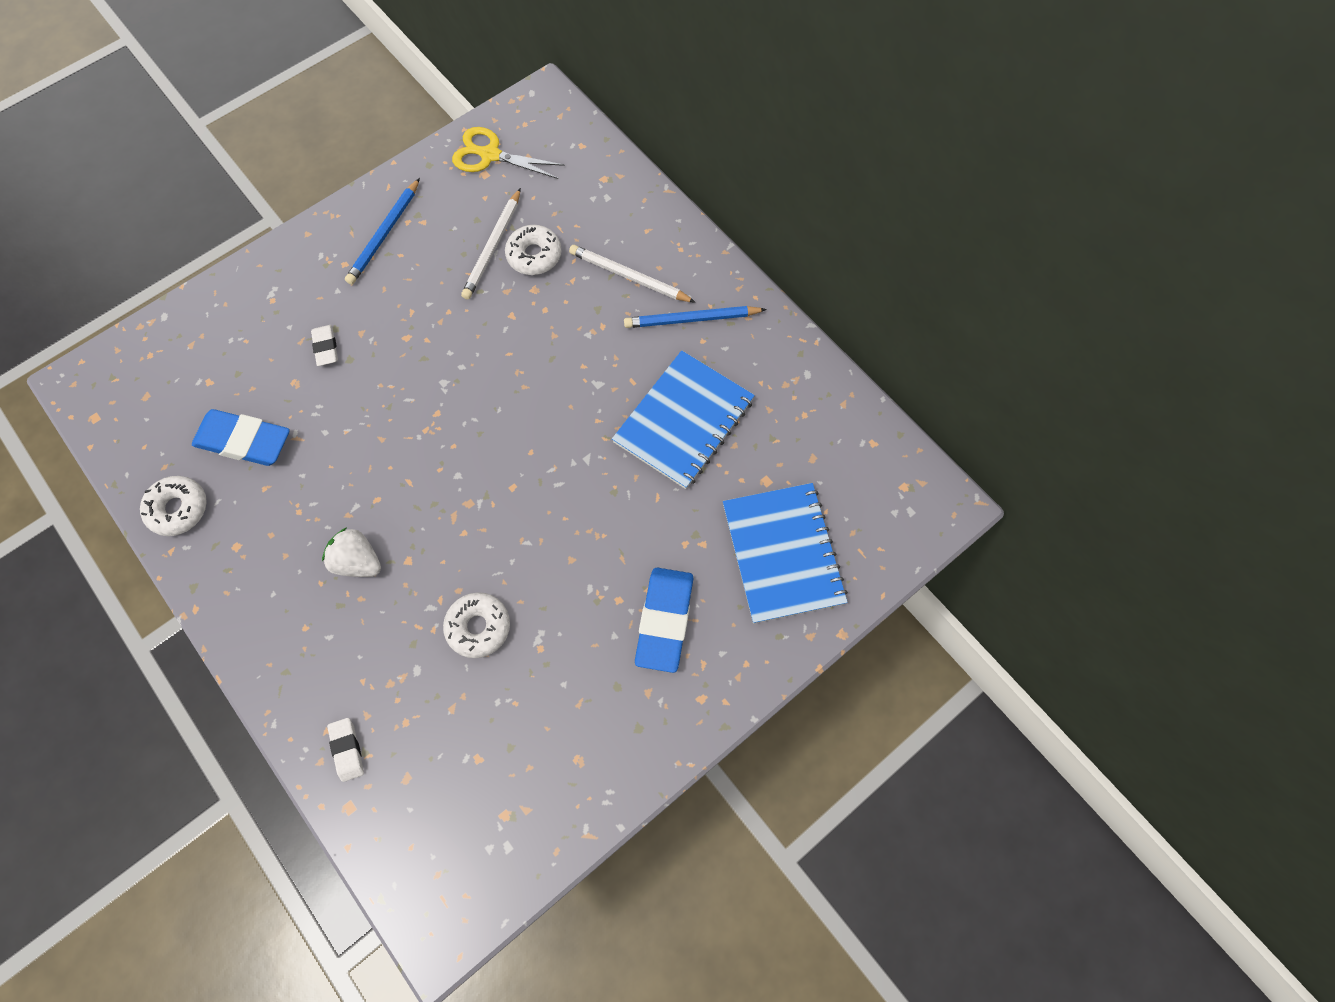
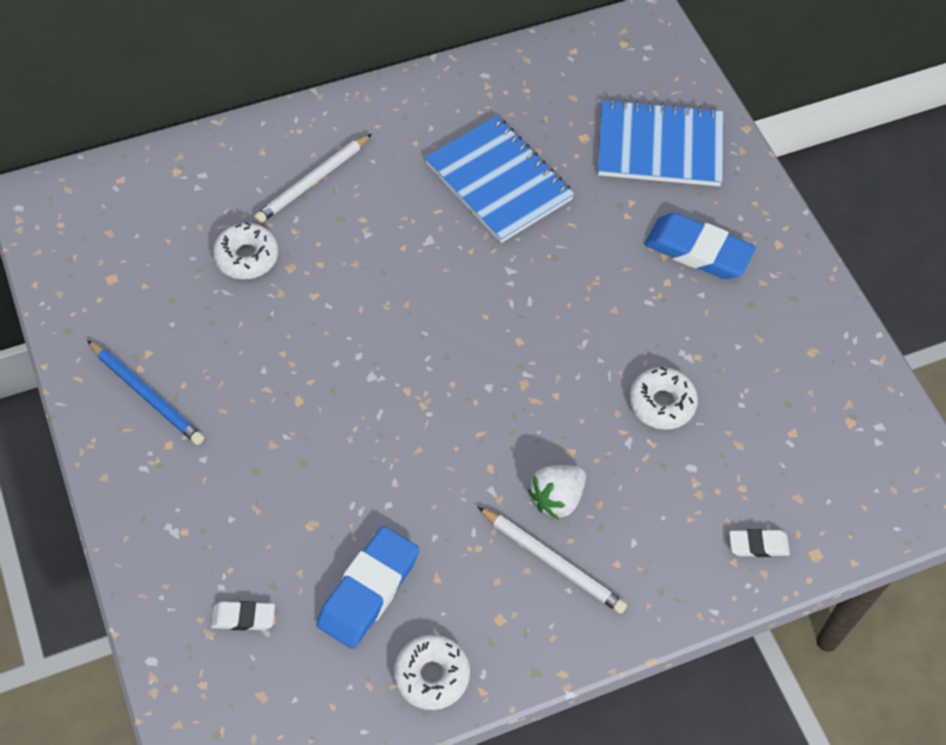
camera: 75 degrees left, 10 degrees down
white eraser [311,325,338,366] -> white eraser moved to [211,601,275,631]
yellow scissors [452,127,565,179] -> none
white pencil [461,188,521,300] -> white pencil moved to [478,507,627,614]
blue pencil [624,306,767,328] -> none

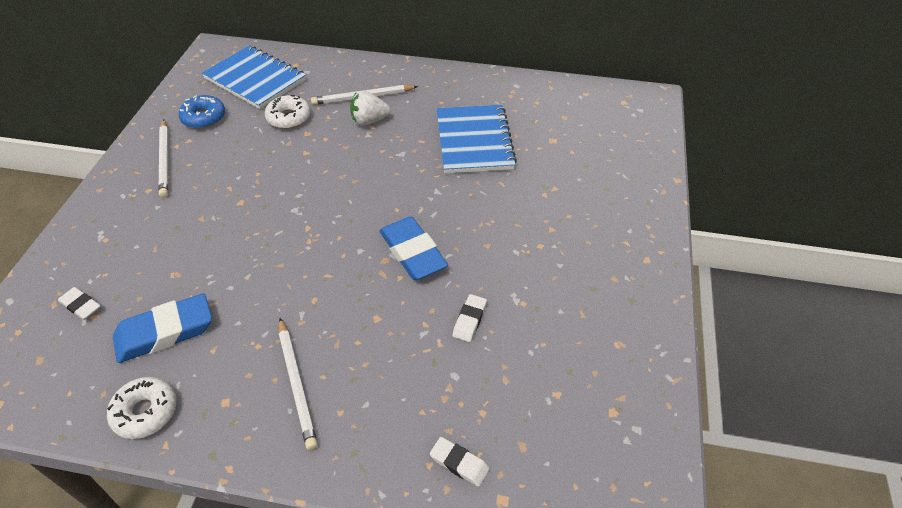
camera: 35 degrees right, 10 degrees down
blue pencil [87,340,204,445] -> white pencil [159,120,168,198]
white strawberry [528,465,586,520] -> white strawberry moved to [350,91,390,126]
blue notebook [598,99,723,186] -> blue notebook moved to [202,45,306,109]
white donut [629,367,698,430] -> white eraser [453,294,487,342]
blue eraser [645,213,756,279] -> blue eraser moved to [379,216,448,280]
none -> blue donut [178,95,225,129]

